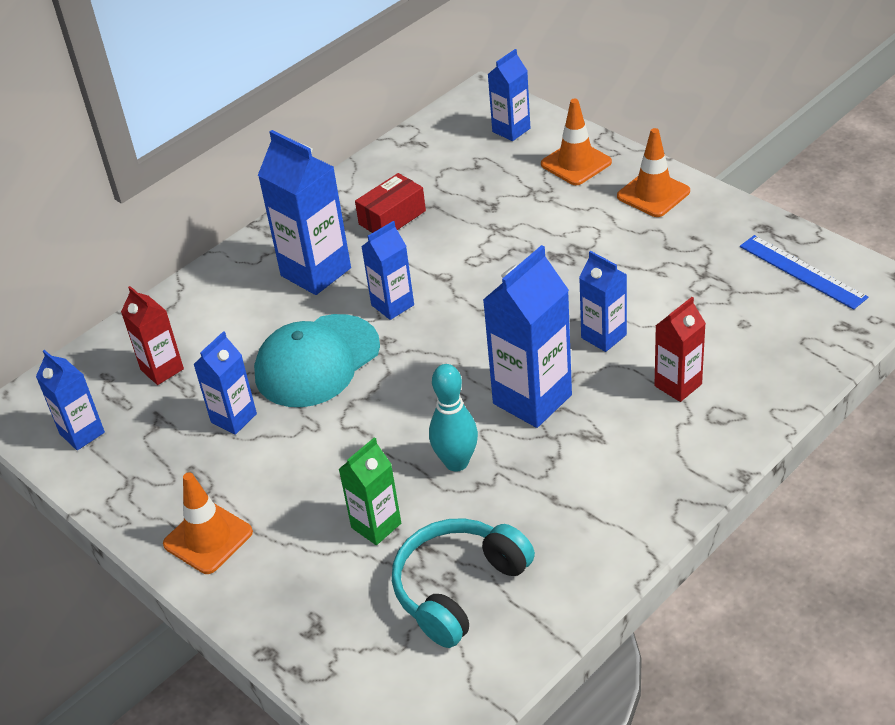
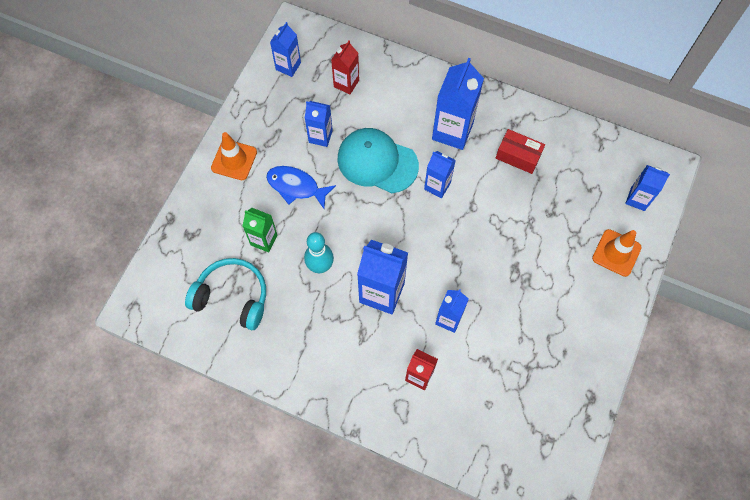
camera: 65 degrees right, 25 degrees up
orange traffic cone [617,128,690,217] -> none
blue ruler [740,235,868,310] -> none
none -> blue fish [266,166,336,209]

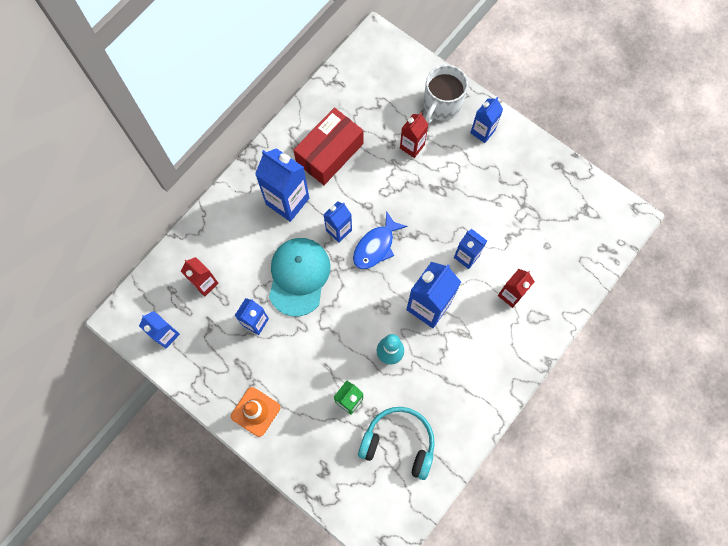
camera: 75 degrees left, 5 degrees up
turquoise headphones [185,258,266,330] -> turquoise headphones turned 75 degrees clockwise [358,407,435,480]
blue fish [266,166,336,209] -> blue fish moved to [353,211,407,269]
turquoise cap [337,128,419,193] -> turquoise cap turned 150 degrees clockwise [269,238,331,316]
red box [496,129,545,174] -> red box [293,107,363,185], size x1.63
orange traffic cone [592,229,642,277] -> white mug [424,65,468,123]
blue carton [625,165,670,211] -> blue carton moved to [470,97,503,143]
none -> red carton [400,113,429,158]

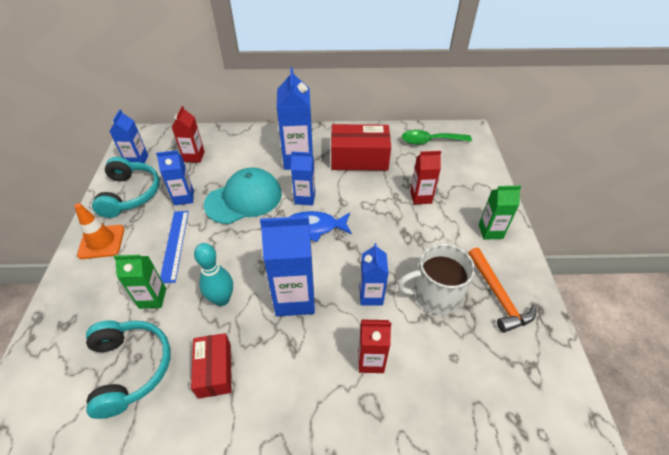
camera: 50 degrees right, 25 degrees down
white mug [424,65,468,123] -> white mug moved to [397,244,475,315]
blue carton [470,97,503,143] -> green carton [479,186,521,240]
none -> turquoise headphones [92,157,160,218]
none -> blue ruler [160,211,189,283]
none -> red box [191,333,231,399]
none -> green spoon [402,130,472,145]
none -> orange hammer [468,247,536,333]

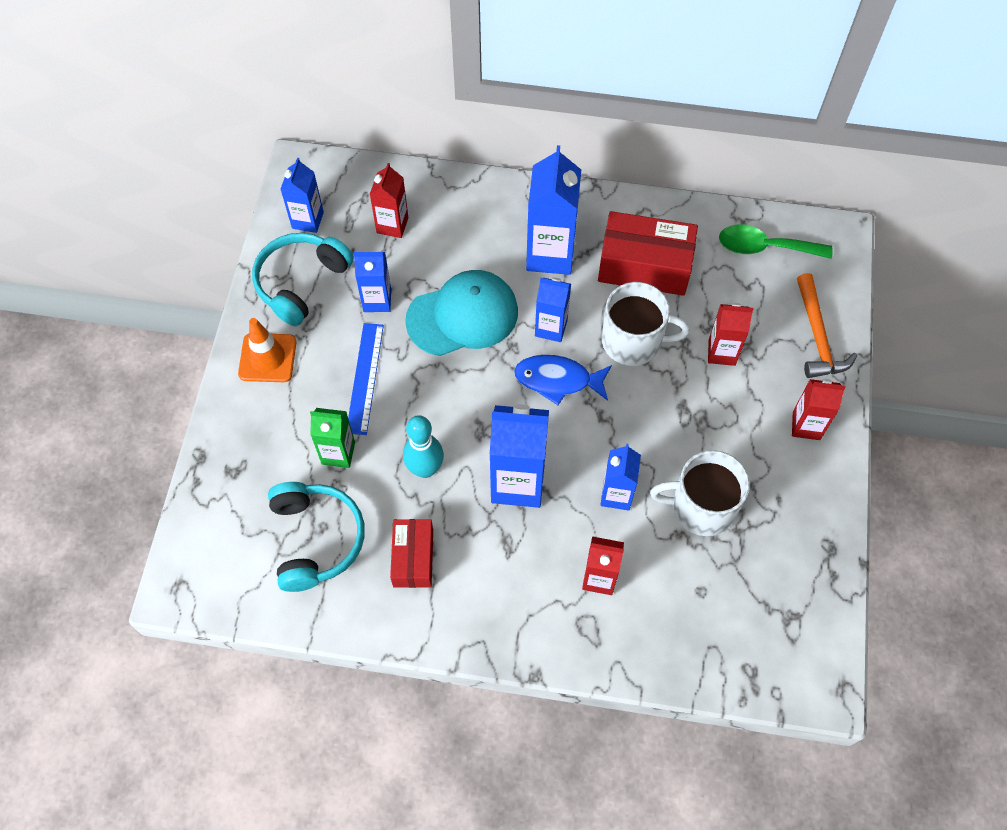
camera: 10 degrees right, 15 degrees up
turquoise headphones [92,157,160,218] -> turquoise headphones turned 150 degrees counterclockwise [252,233,354,326]
orange hammer [468,247,536,333] -> orange hammer moved to [797,273,857,378]
green carton [479,186,521,240] -> red carton [792,379,846,440]
none -> white mug [602,282,690,366]

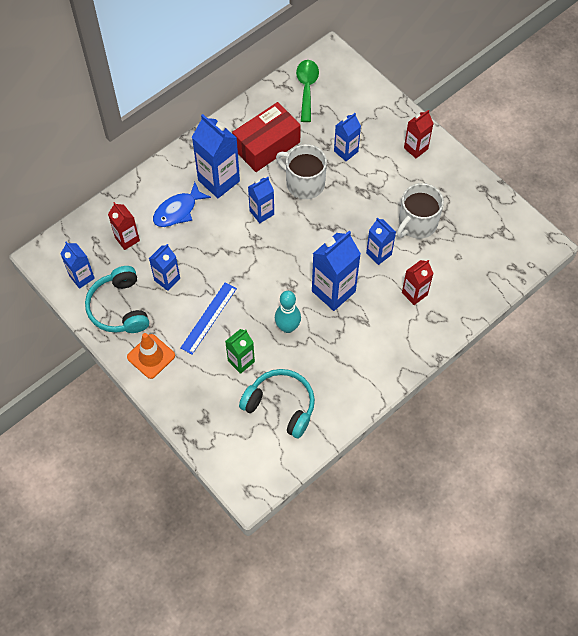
camera: 50 degrees left, 0 degrees up
blue ruler [348,323,384,435] -> blue ruler turned 75 degrees clockwise [180,282,237,354]
red box [390,519,433,588] -> none
turquoise cap [405,270,518,356] -> none
blue fish [514,355,612,405] -> blue fish moved to [153,182,211,227]
white mug [602,282,690,366] -> white mug turned 105 degrees counterclockwise [276,144,327,199]
red carton [708,303,753,366] -> blue carton [334,113,361,161]
green spoon [719,225,833,259] -> green spoon turned 135 degrees clockwise [296,60,319,122]
orange hammer [797,273,857,378] -> none

